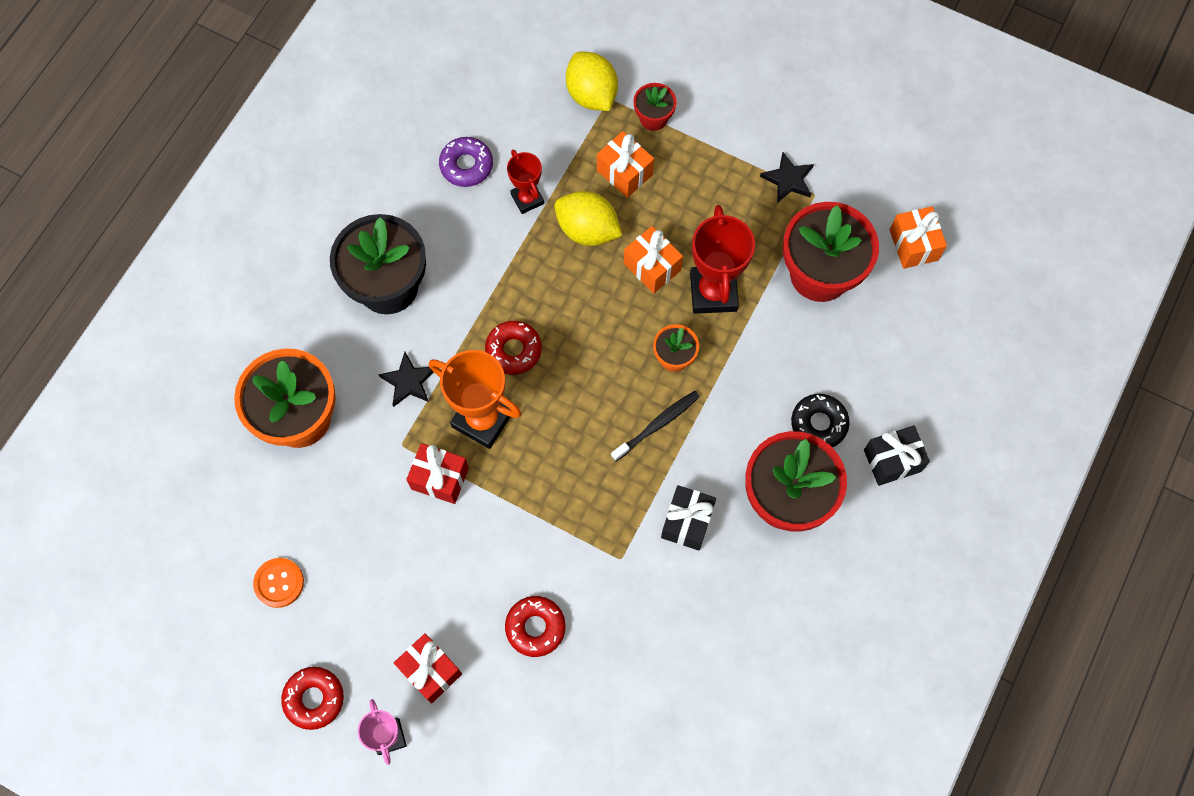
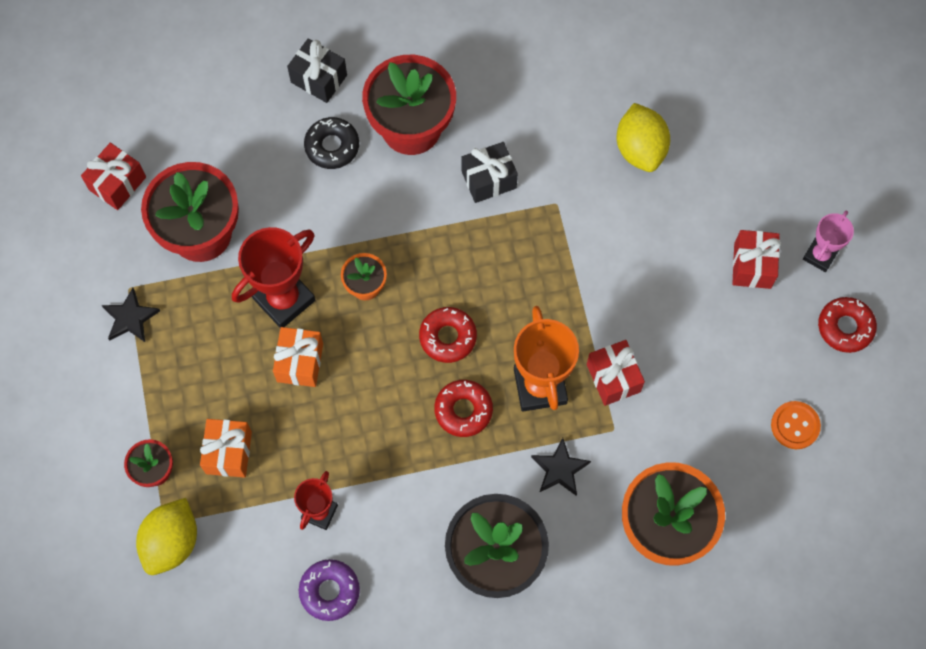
camera: 130 degrees left, 0 degrees up
red donut [505,596,566,657] -> red donut moved to [419,307,477,363]
yellow lemon [554,191,622,246] -> yellow lemon moved to [617,103,670,172]
black toothbrush [611,391,700,461] -> none
orange gift [890,206,947,269] -> red gift [81,143,146,210]

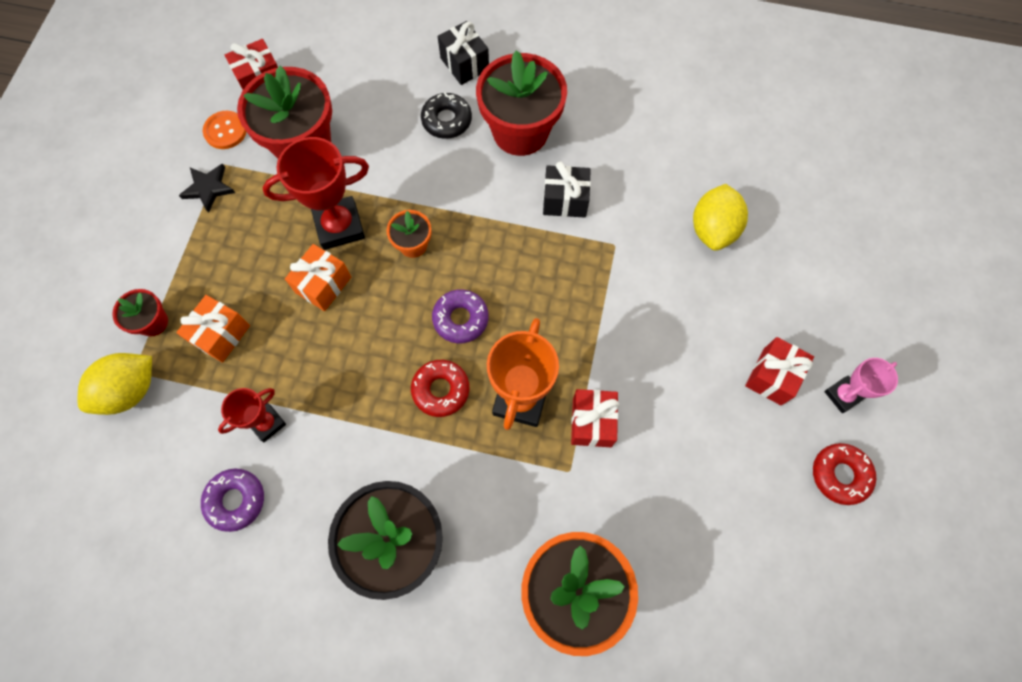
camera: 25 degrees right, 0 degrees up
red donut [419,307,477,363] -> purple donut [432,289,488,343]
black star [531,438,591,496] -> none
orange button [771,401,821,449] -> orange button moved to [203,111,246,149]

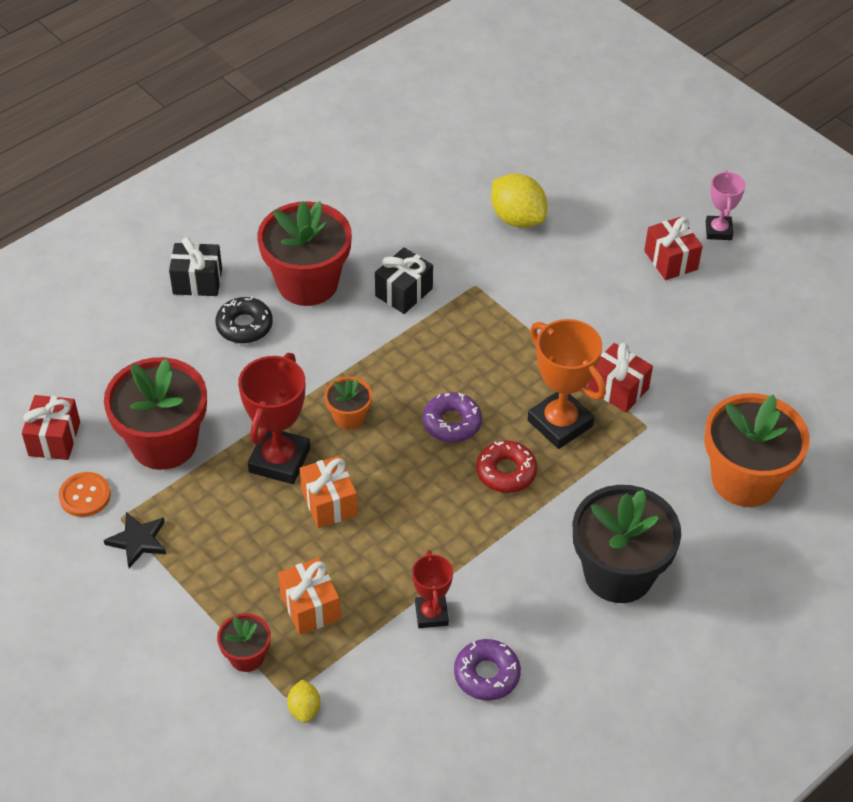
camera: 55 degrees left, 20 degrees down
yellow lemon [78,353,152,415] -> yellow lemon [287,680,320,723], size x0.51
red donut [813,443,876,505] -> none

